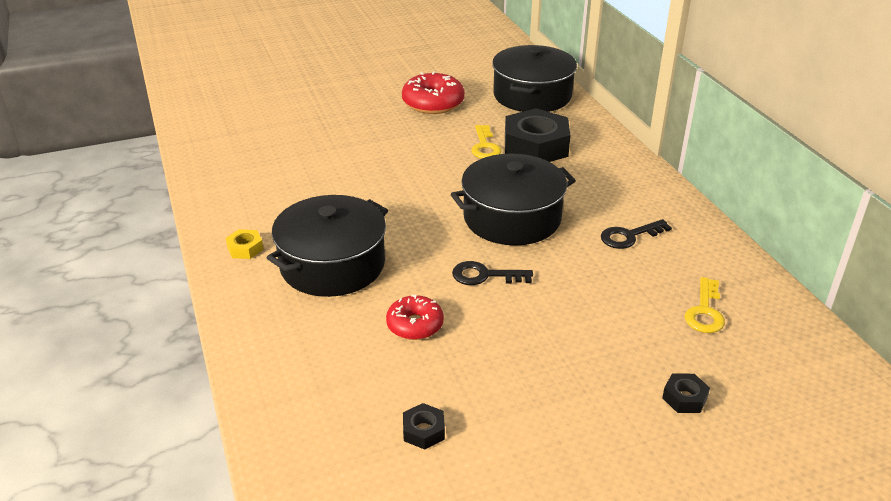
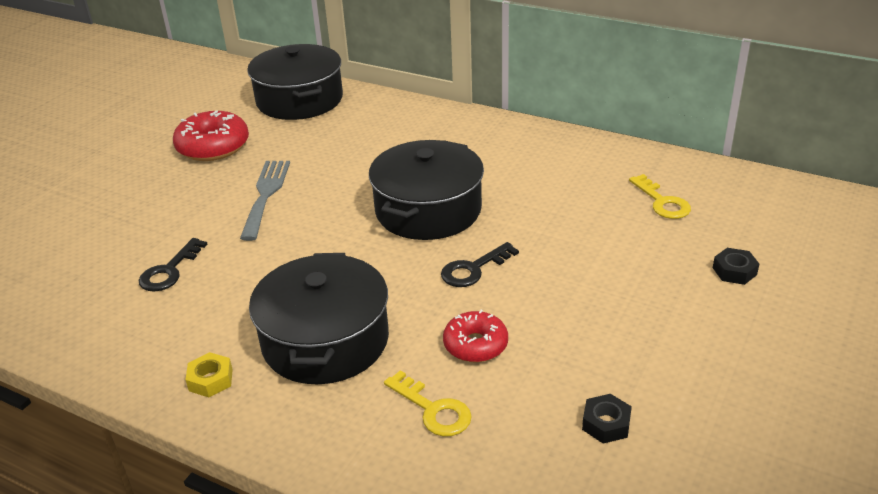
camera: 40 degrees left, 0 degrees up
yellow key [471,125,502,159] -> yellow key moved to [384,370,472,436]
black nut [505,108,570,162] -> none
black key [601,219,672,249] -> black key moved to [139,238,208,292]
none -> grey fork [240,161,290,241]

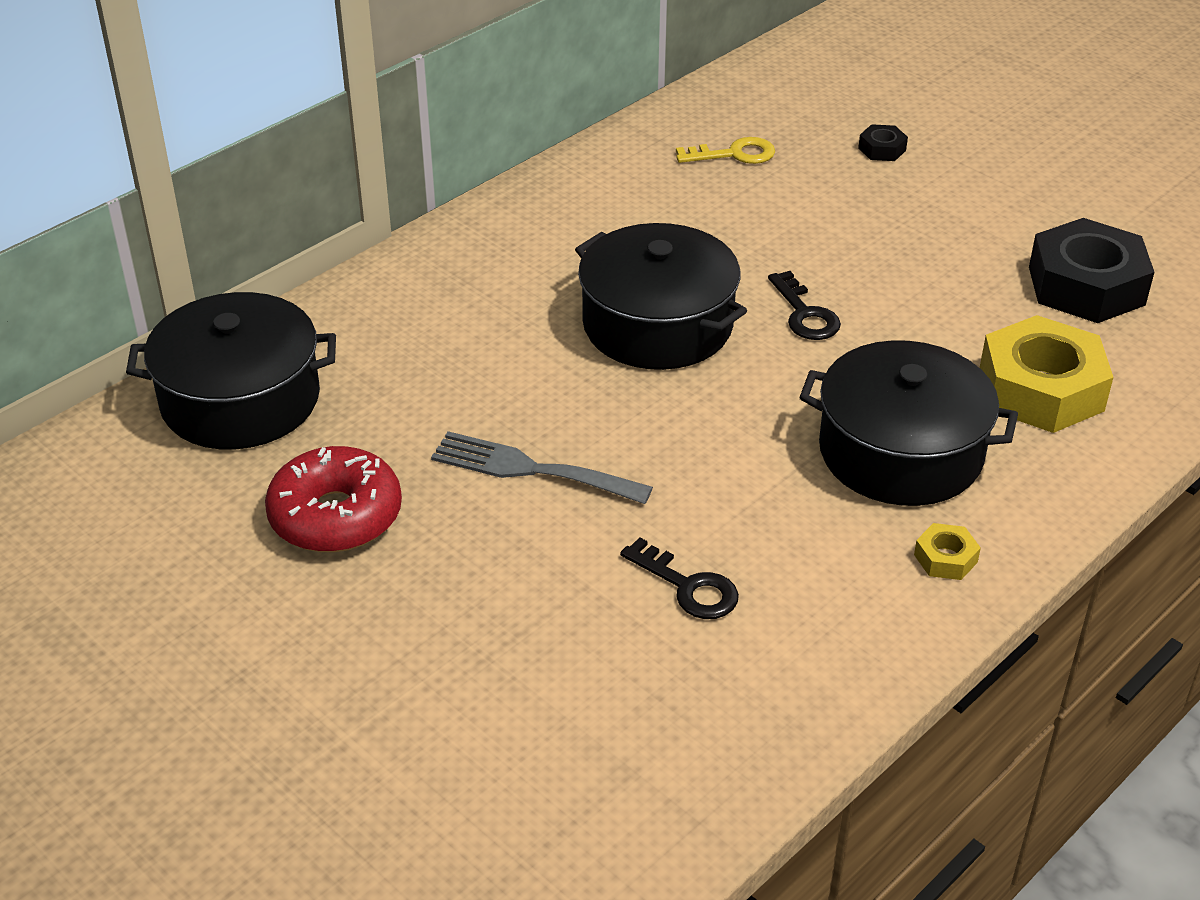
camera: 75 degrees left, 5 degrees up
yellow key [384,370,472,436] -> yellow nut [980,315,1113,433]
red donut [443,310,508,362] -> none
black nut [582,394,632,444] -> black nut [1029,218,1154,323], size x2.31

